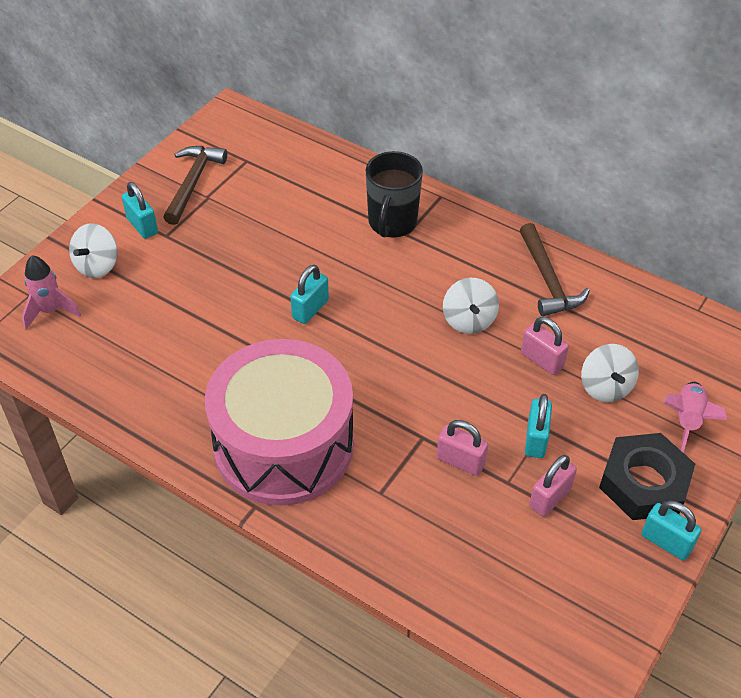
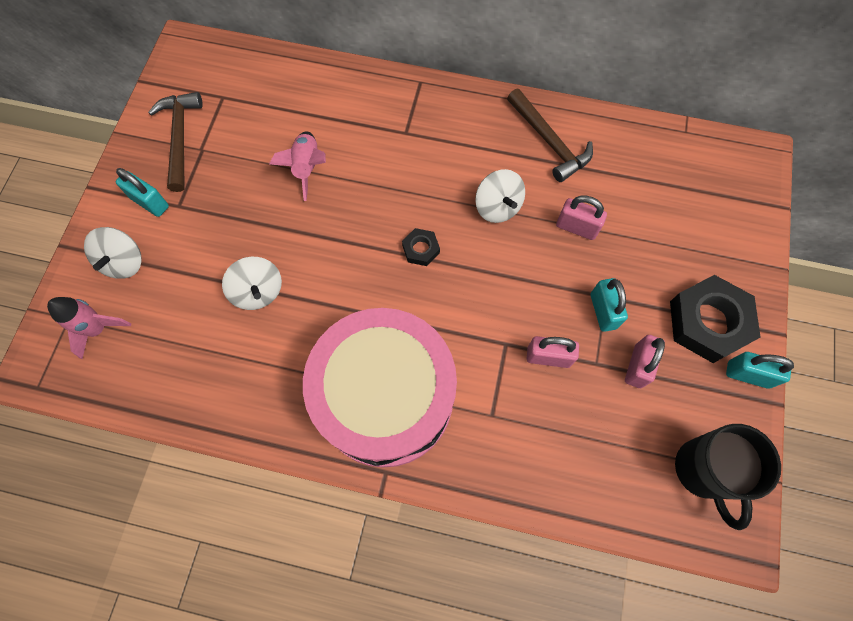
camera: 20 degrees left, 20 degrees up
turquoise padlock [290,265,329,324] -> none
black mug [366,151,423,238] -> black mug moved to [675,424,781,530]
white spinning top [581,344,639,402] -> white spinning top moved to [222,257,282,310]
pink rocket [663,382,728,453] -> pink rocket moved to [269,131,326,201]
none -> black nut [402,228,440,266]

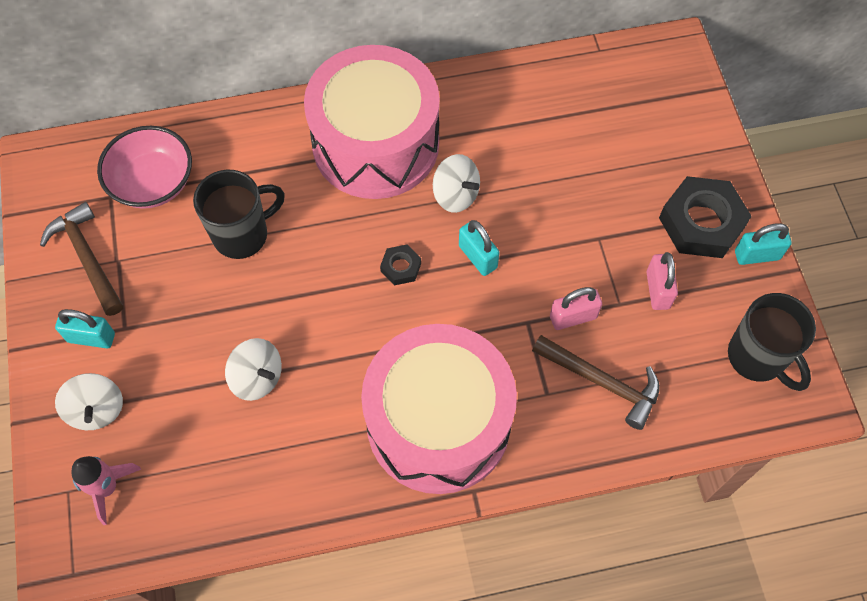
camera: 25 degrees left, 5 degrees down
pink rocket [269,131,326,201] -> black mug [193,170,285,259]
brown hammer [507,89,593,182] -> brown hammer moved to [532,335,660,430]
pink padlock [556,196,607,240] -> none
turquoise padlock [591,278,628,332] -> turquoise padlock moved to [459,220,500,276]
none -> pink bowl [97,126,192,209]
none -> pink drum [304,45,440,199]

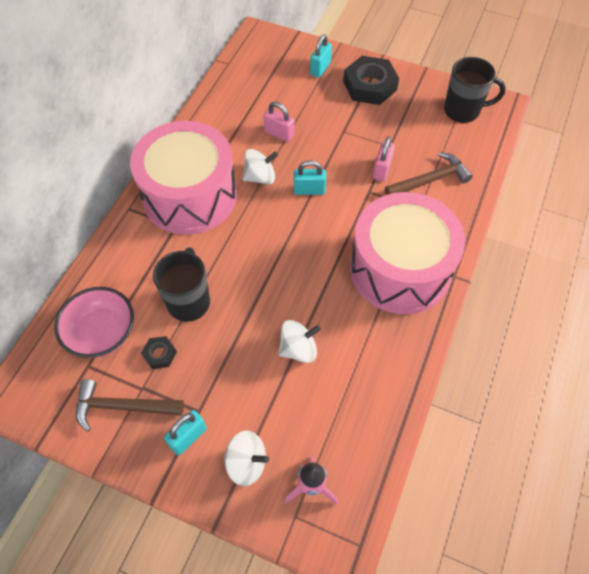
camera: 55 degrees left, 5 degrees down
black nut [380,245,421,285] -> black nut moved to [141,336,177,369]
pink padlock [647,252,678,310] -> pink padlock moved to [263,102,294,142]
turquoise padlock [735,223,792,265] -> turquoise padlock moved to [310,34,332,78]

